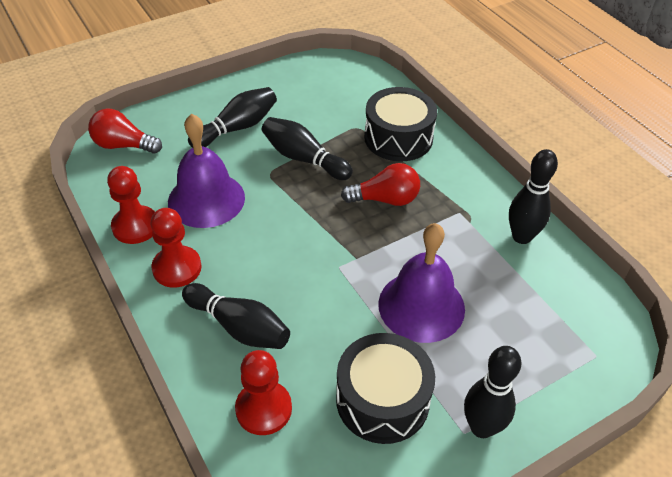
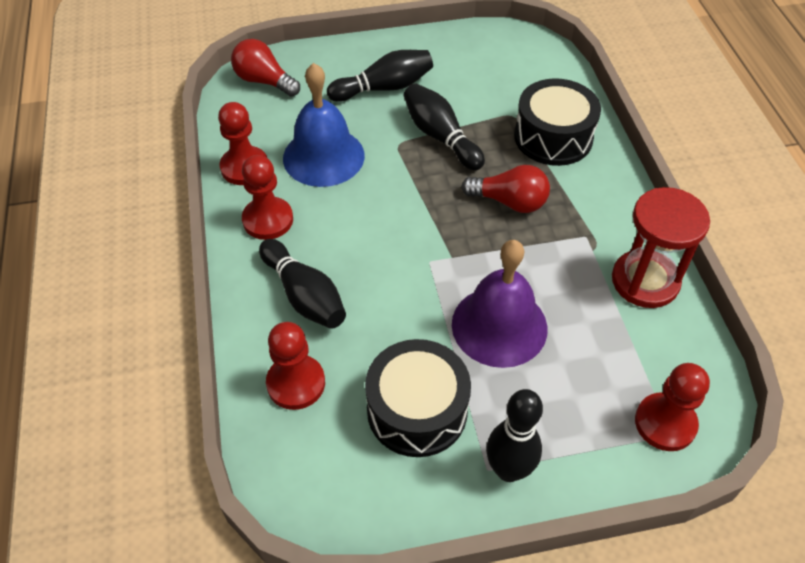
camera: 20 degrees right, 5 degrees up
purple bell [168,114,245,228] -> blue bell [283,63,365,187]
black bowling pin [509,149,558,244] -> red hourglass [612,187,710,308]
none -> red pawn [635,363,710,451]

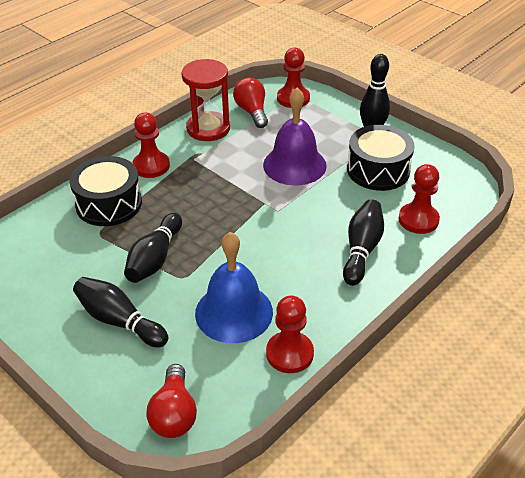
camera: 125 degrees left, 10 degrees down
red pawn [242,155,293,240] -> red pawn moved to [132,112,170,178]
red light bulb [461,165,550,213] -> red light bulb moved to [233,77,268,128]

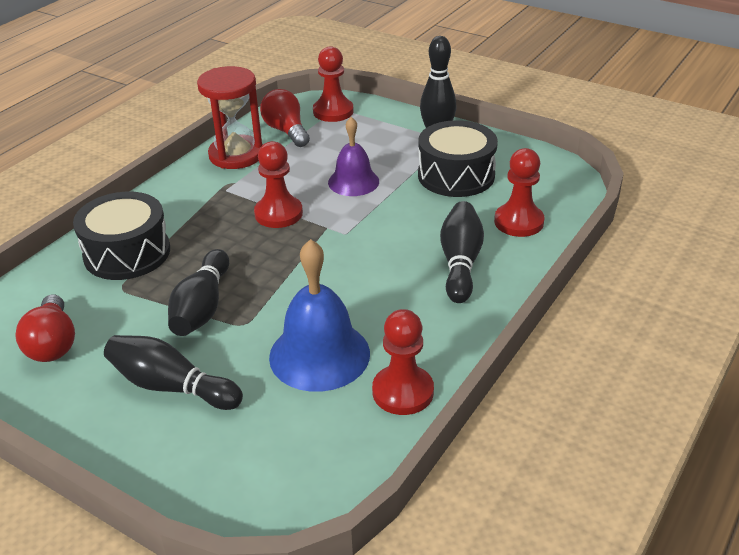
camera: 10 degrees left, 5 degrees down
red pawn [132,112,170,178] -> red pawn moved to [254,141,303,228]
red light bulb [146,364,197,438] -> red light bulb moved to [15,294,75,362]
purple bell [263,88,327,186] -> purple bell [328,117,379,196], size x0.65

